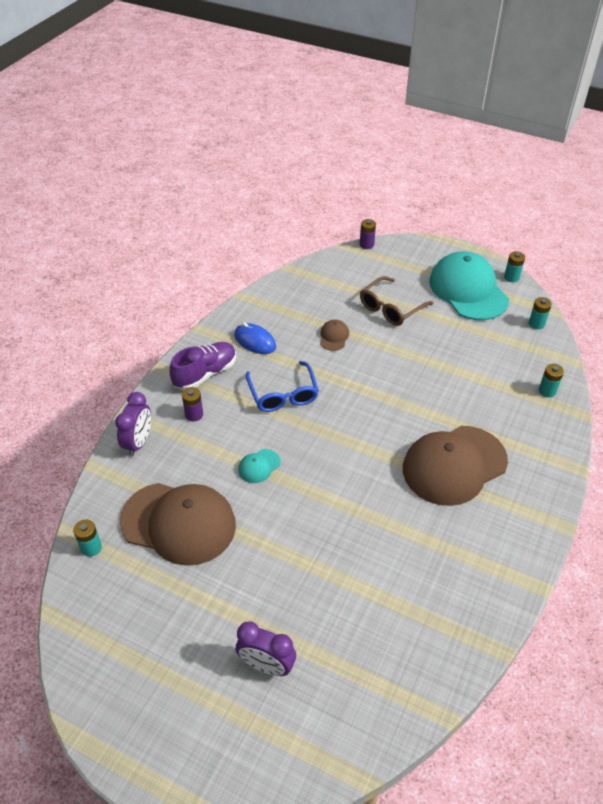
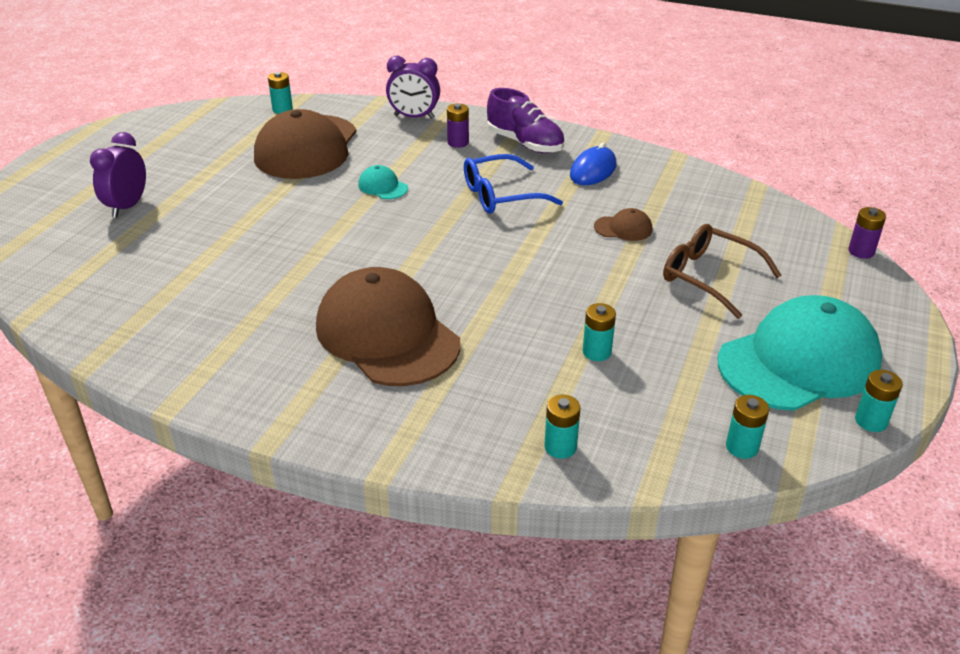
camera: 85 degrees right, 10 degrees down
none -> turquoise battery [583,303,616,361]

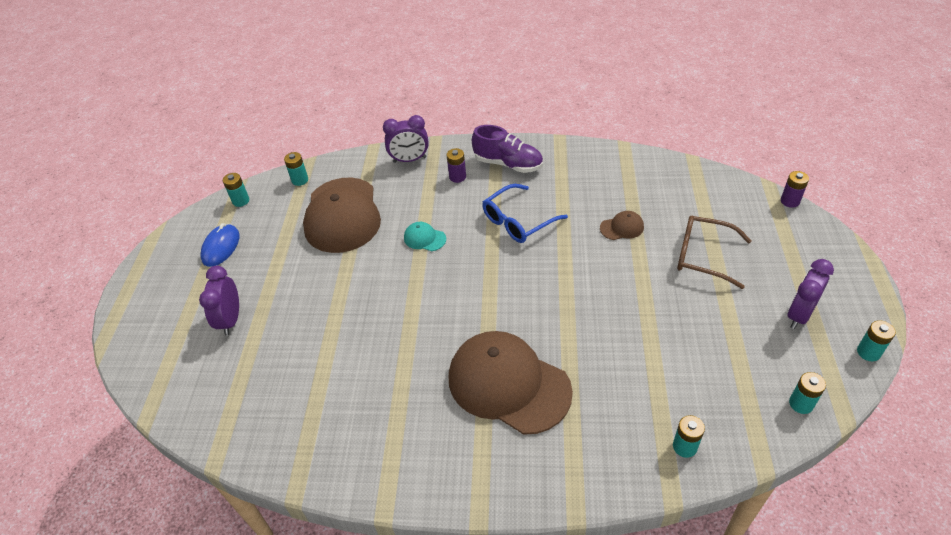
camera: 15 degrees left, 10 degrees up
blue mouse [570,142,617,185] -> blue mouse moved to [200,223,240,267]
turquoise battery [583,303,616,361] -> turquoise battery moved to [223,173,249,207]
turquoise cap [718,295,883,411] -> purple clock [788,259,834,329]

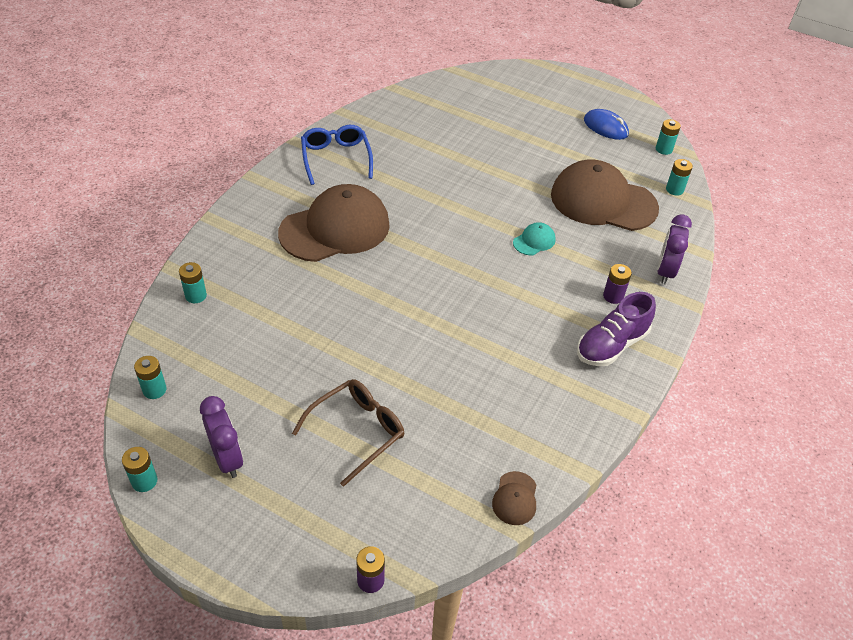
camera: 110 degrees right, 0 degrees up
purple clock [199,266,239,335] -> none
blue glasses [482,184,568,243] -> blue glasses moved to [301,125,373,185]
brown cap [600,211,644,240] -> brown cap moved to [492,471,537,525]

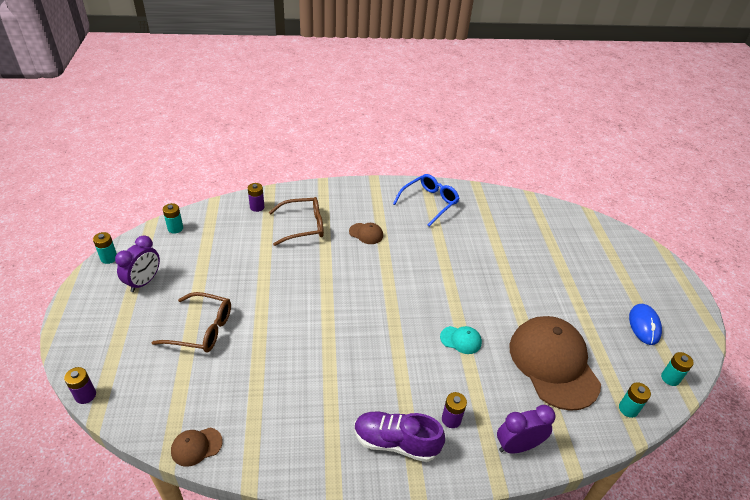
camera: 55 degrees right, 5 degrees down
turquoise battery [179,262,207,303] -> purple battery [248,183,264,212]
brown cap [278,184,390,262] -> brown cap [349,223,383,244], size x0.41
none -> brown glasses [269,197,324,246]

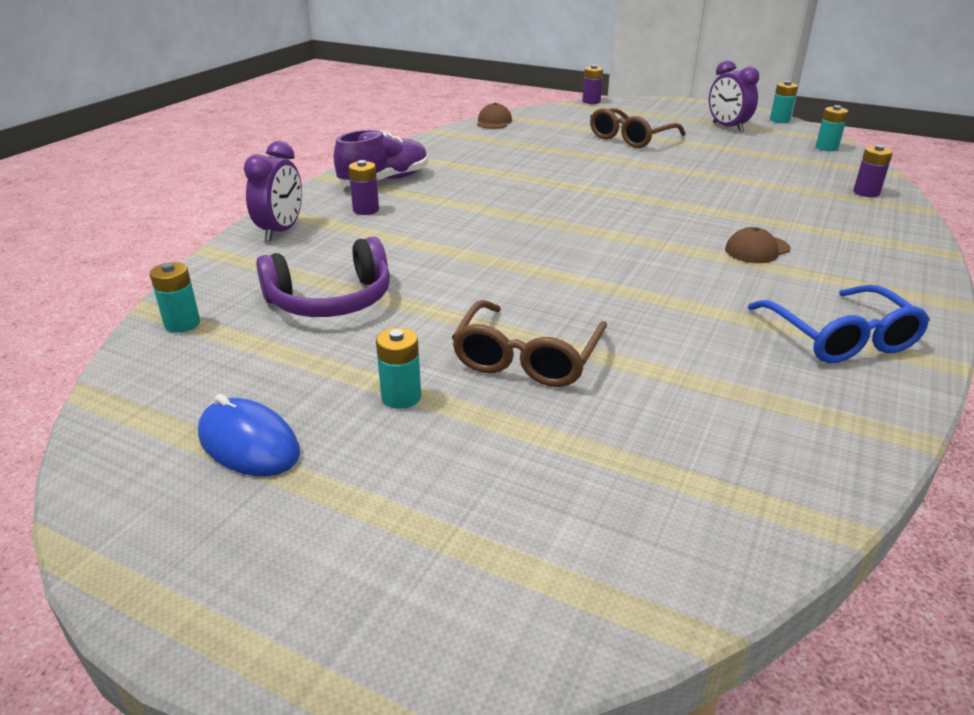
camera: 125 degrees right, 10 degrees down
brown glasses [269,197,324,246] -> brown glasses moved to [451,300,607,387]
turquoise cap [440,326,482,354] -> none
brown cap [509,316,601,411] -> purple headphones [256,236,390,317]
turquoise battery [661,352,694,386] -> turquoise battery moved to [376,328,421,409]

